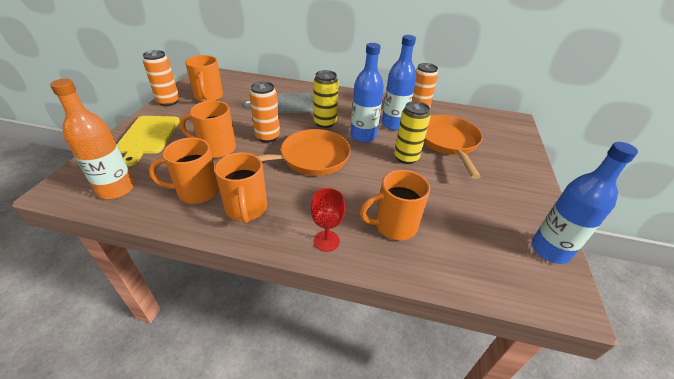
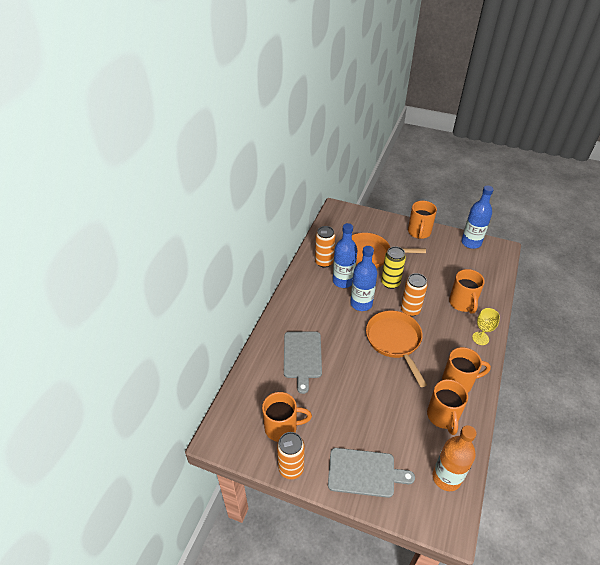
camera: 80 degrees left, 5 degrees up
yellow cutting board [117,116,180,167] -> grey cutting board [328,448,415,498]
orange mug [180,101,236,158] -> orange mug moved to [408,201,437,239]
orange can [249,81,280,143] -> orange can moved to [401,273,428,317]
red goblet [311,188,345,252] -> yellow goblet [472,308,500,345]
yellow can [313,70,339,128] -> none

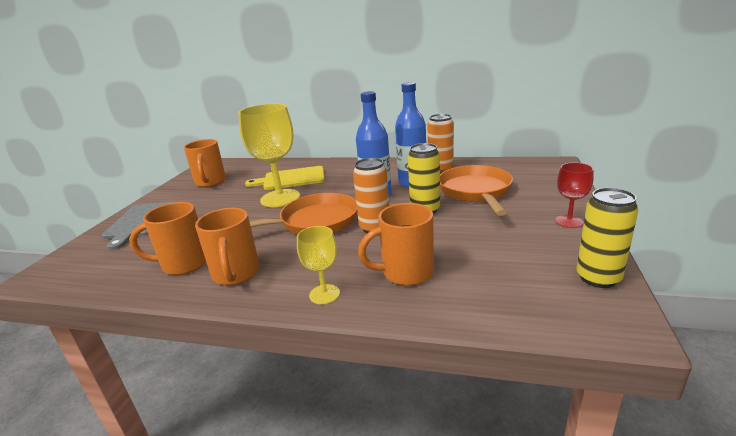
camera: 85 degrees right, 20 degrees down
orange can [277,432,305,479] -> none
grey cutting board [284,332,322,394] -> yellow cutting board [245,166,325,190]
orange mug [408,201,437,239] -> red goblet [555,163,594,228]
orange bottle [433,425,477,491] -> none
blue bottle [461,186,494,249] -> yellow can [576,188,639,288]
none -> yellow goblet [238,104,300,207]

